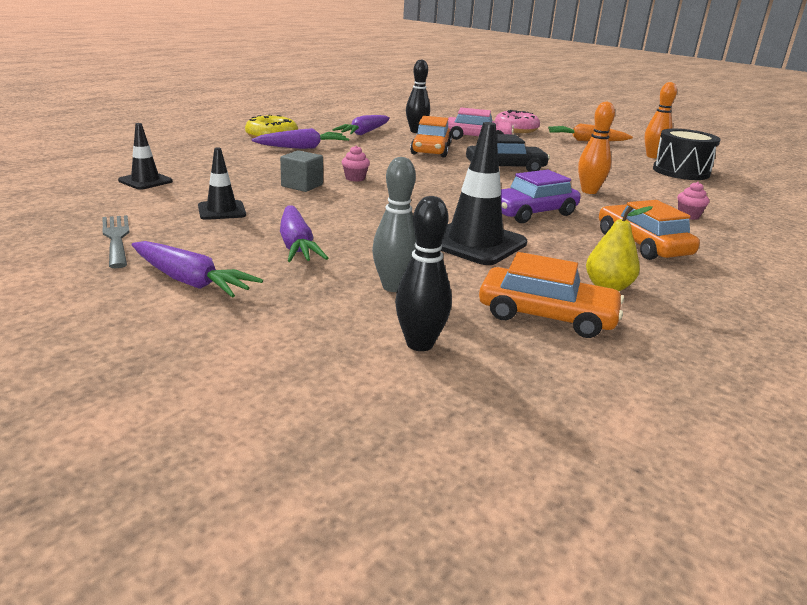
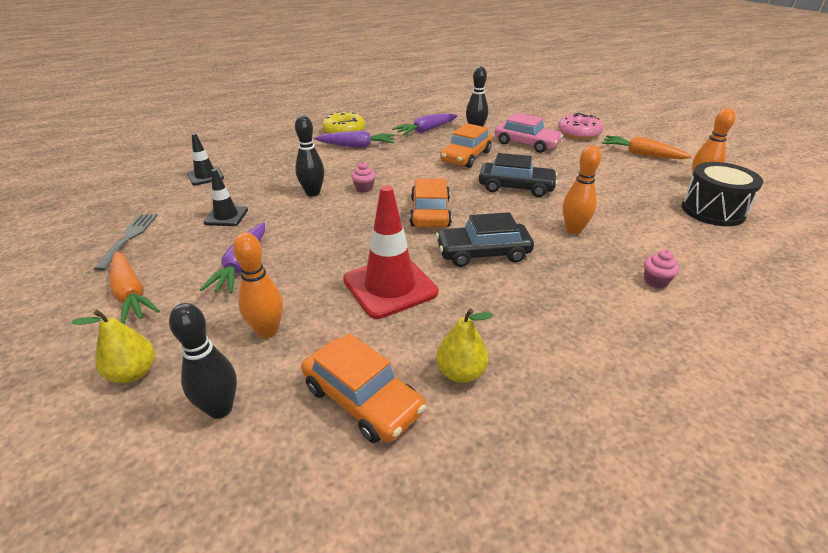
camera: 25 degrees right, 10 degrees up
purple carrot [132,241,263,298] -> orange carrot [110,251,160,324]
grey cube [280,150,323,192] -> black bowling pin [295,116,324,197]
grey bowling pin [372,157,416,292] -> orange bowling pin [233,232,283,338]
black traffic cone [440,122,527,265] -> red traffic cone [343,185,438,319]
purple car [501,170,581,223] -> black car [436,212,534,267]
orange car [599,200,700,260] -> orange car moved to [410,178,452,228]
none -> yellow pear [71,310,155,383]

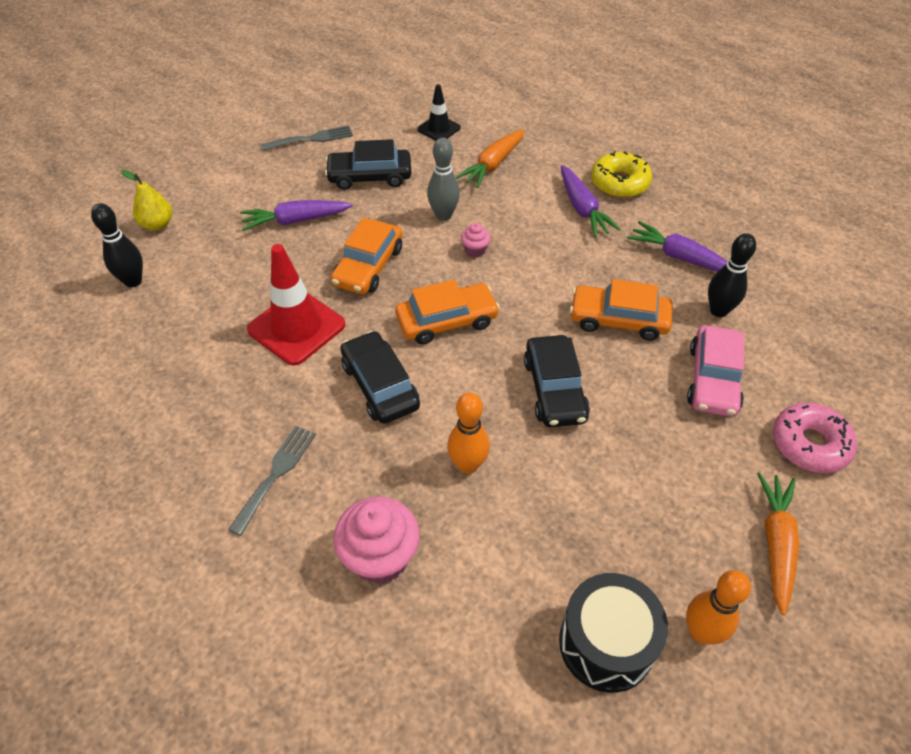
camera: 70 degrees right, 15 degrees up
orange carrot [110,251,160,324] -> orange carrot moved to [456,129,525,188]
black traffic cone [203,169,248,226] -> black car [325,139,411,190]
orange bowling pin [233,232,283,338] -> none
black bowling pin [295,116,324,197] -> grey bowling pin [427,138,460,221]
orange car [301,333,426,443] -> orange car moved to [331,218,403,294]
yellow pear [436,308,493,383] -> none
pink cupcake [644,250,679,288] -> pink cupcake [334,496,420,584], size x2.08
none -> grey fork [228,426,316,536]

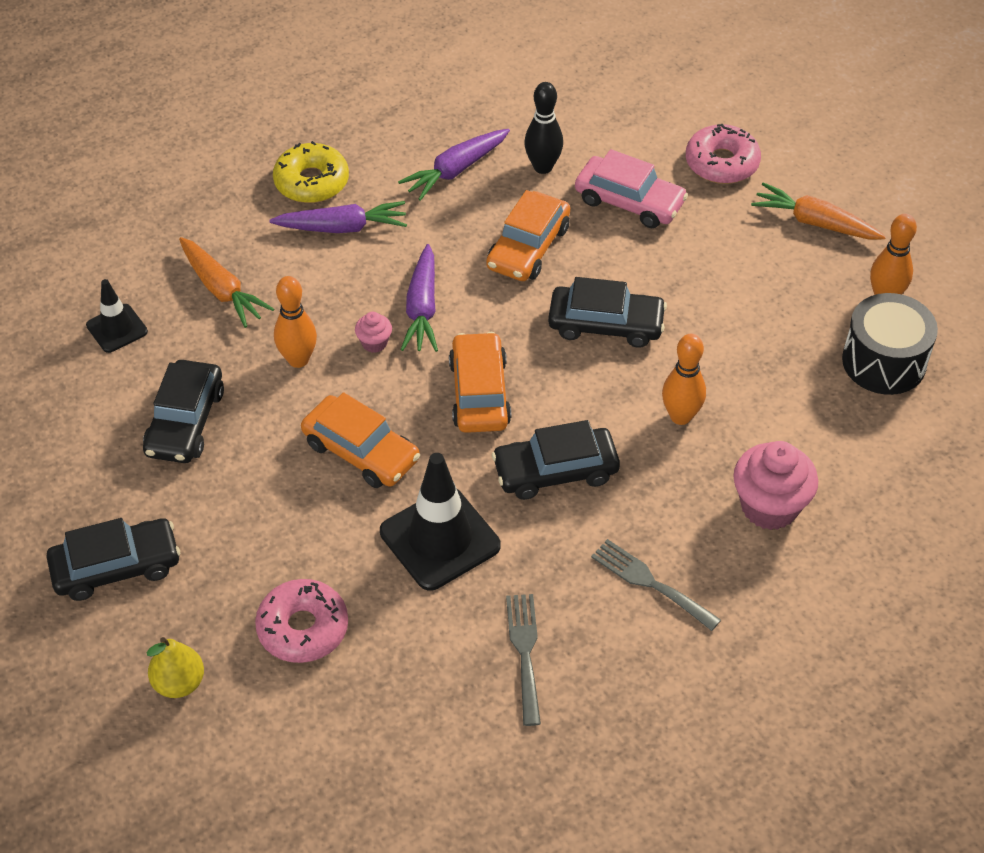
camera: 75 degrees left, 0 degrees up
black bowling pin [91,203,143,287] -> none
purple carrot [240,200,353,231] -> purple carrot moved to [401,244,438,352]
red traffic cone [247,244,345,366] -> black traffic cone [380,453,501,591]
grey fork [261,125,353,151] -> grey fork moved to [506,594,541,726]
grey bowling pin [427,138,460,221] -> orange bowling pin [274,276,317,368]
none -> black car [46,518,180,601]
none -> pink donut [255,579,348,663]

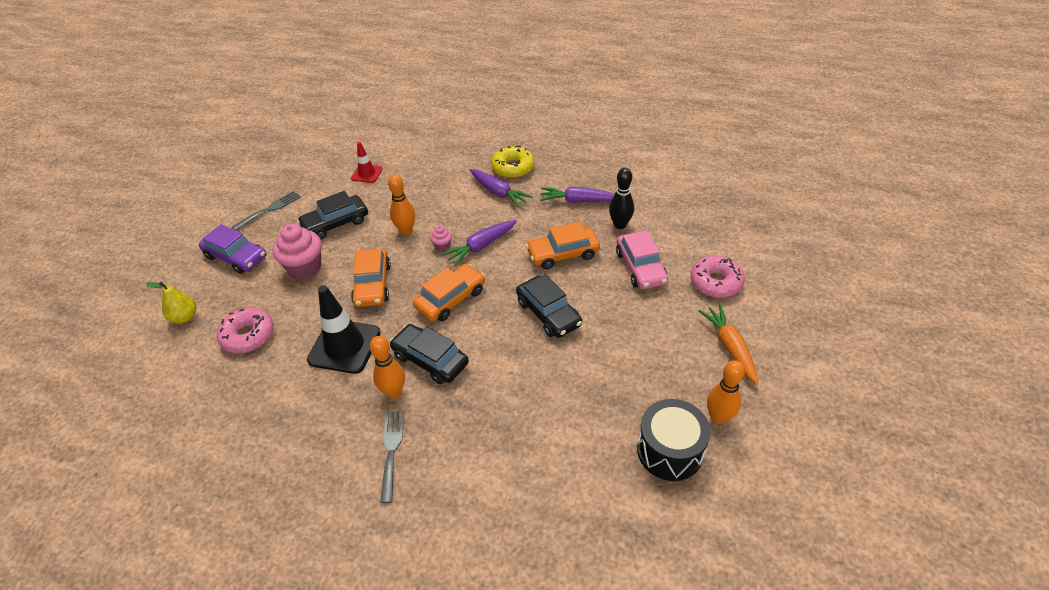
camera: 50 degrees right, 5 degrees down
black car [46,518,180,601] -> purple car [199,224,266,274]
black traffic cone [86,279,148,353] -> red traffic cone [351,142,383,183]
orange carrot [179,237,274,328] -> none
grey fork [506,594,541,726] -> grey fork moved to [232,191,301,231]
orange bowling pin [662,334,706,425] -> orange bowling pin moved to [370,336,405,398]
pink cupcake [733,441,818,530] -> pink cupcake moved to [273,224,322,279]

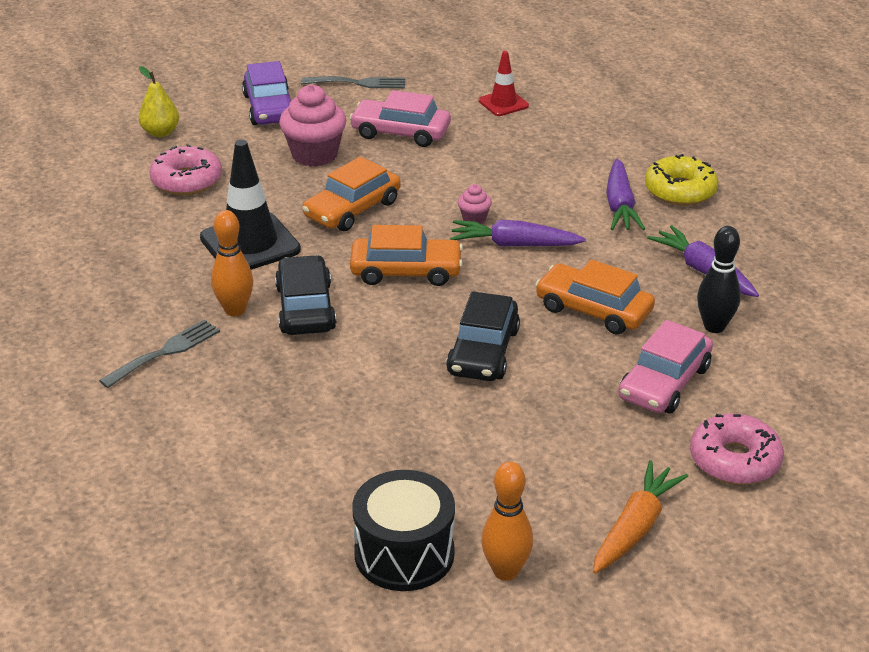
camera: 45 degrees right, 10 degrees down
black car [297,191,368,239] -> pink car [349,90,451,147]
orange bowling pin [388,174,415,235] -> none

